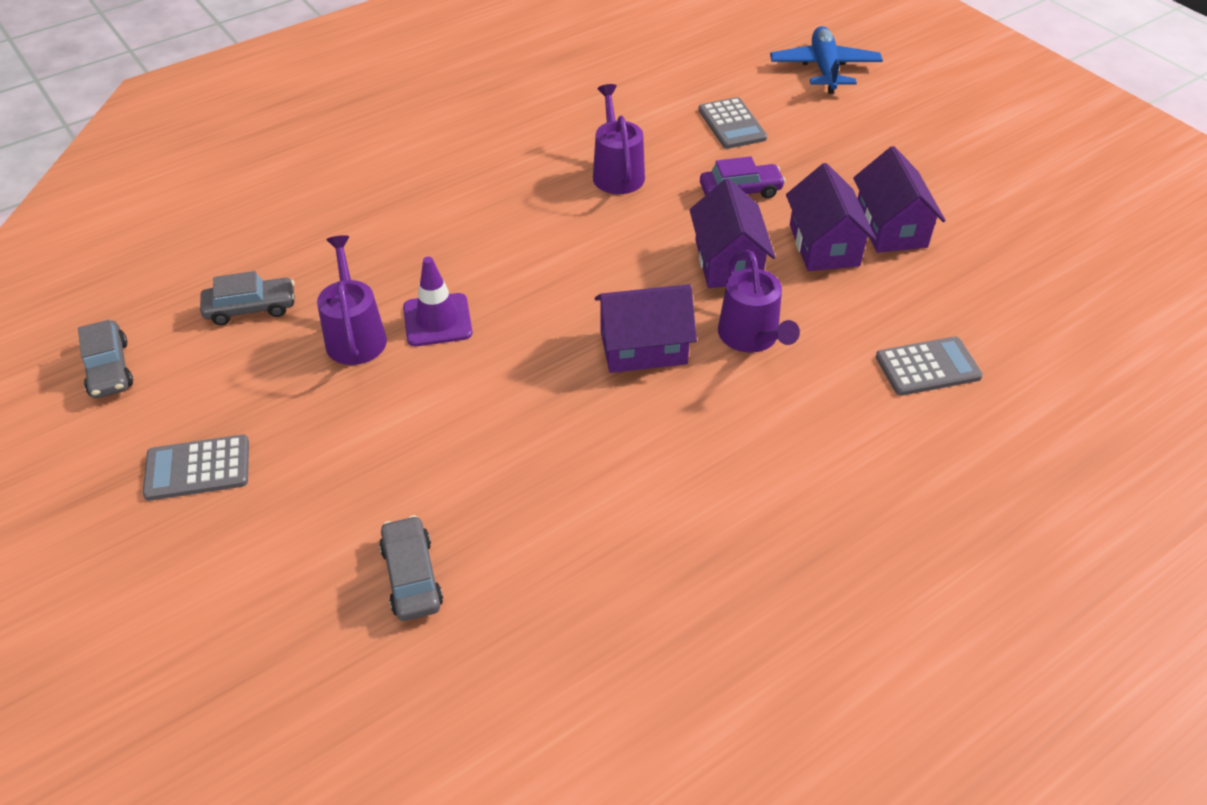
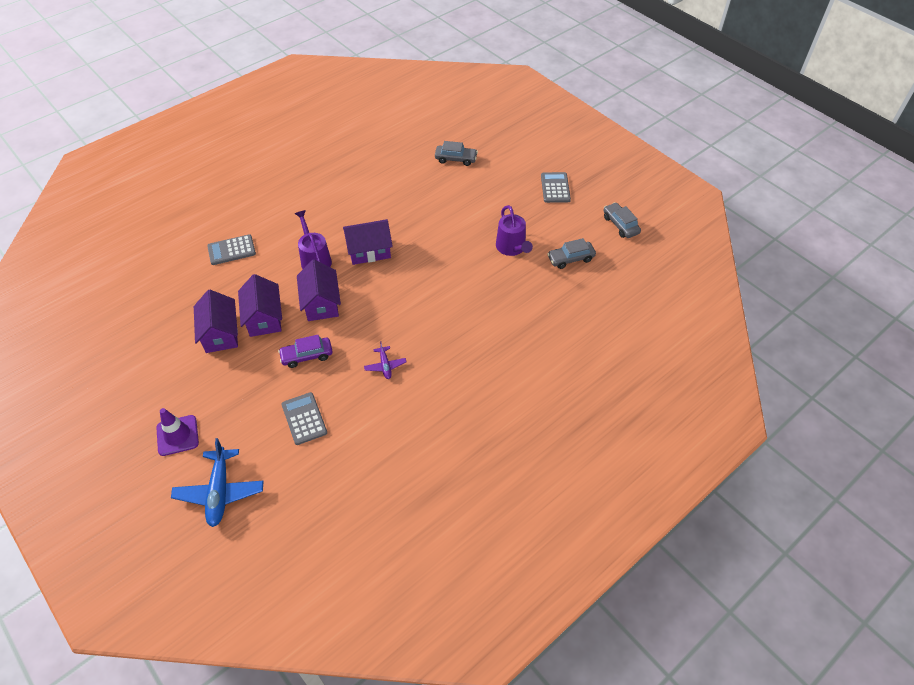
camera: 175 degrees right, 5 degrees up
grey calculator [142,435,249,501] -> grey calculator turned 75 degrees counterclockwise [541,172,571,203]
grey car [379,515,443,621] -> grey car turned 60 degrees counterclockwise [435,141,478,166]
purple traffic cone [403,257,472,346] -> purple traffic cone moved to [156,408,199,456]
purple watering can [593,84,645,194] -> purple plane [364,341,406,379]

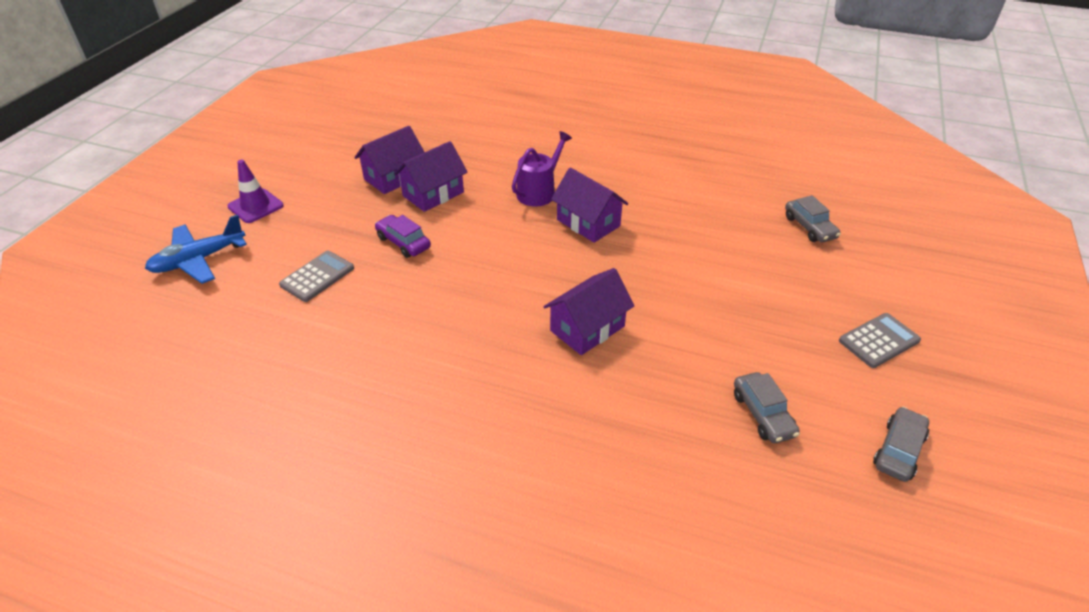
camera: 60 degrees right, 10 degrees down
grey calculator [207,234,256,265] -> none
purple house [297,260,341,321] -> purple house moved to [543,268,634,355]
purple plane [364,341,406,379] -> none
purple watering can [496,205,533,256] -> none
grey car [547,238,596,269] -> grey car turned 150 degrees counterclockwise [734,372,800,443]

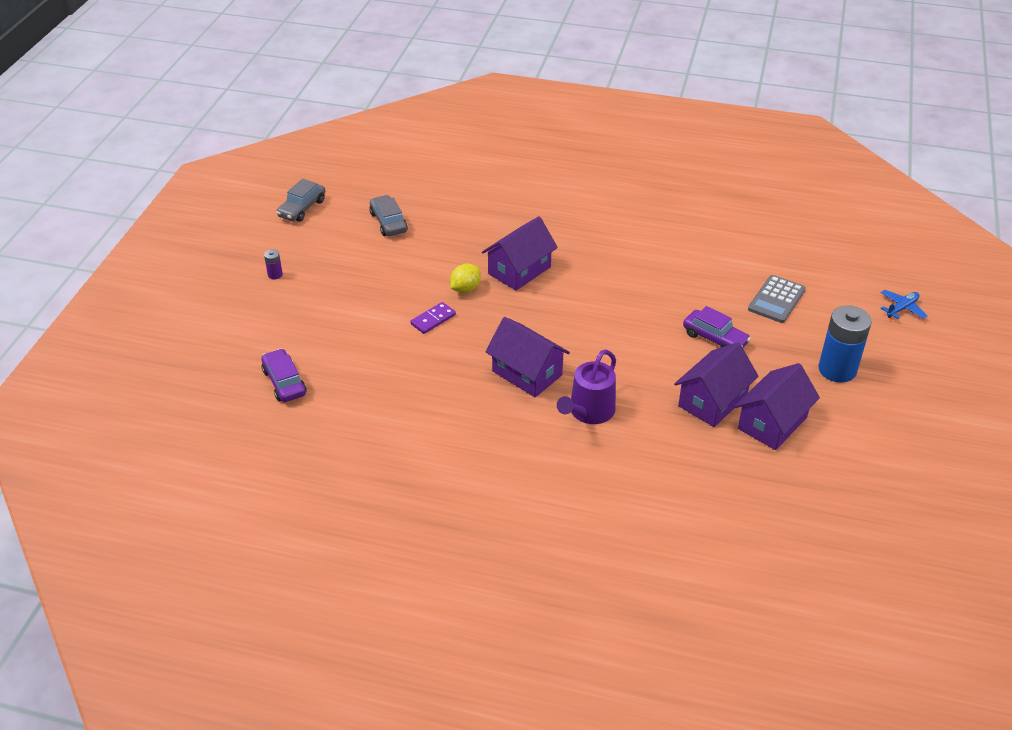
camera: 175 degrees right, 0 degrees up
blue plane [145,214,247,284] -> blue plane [880,290,928,319], size x0.53
purple traffic cone [228,160,284,223] -> none
grey car [785,195,841,242] -> purple car [261,348,306,402]
grey calculator [839,313,921,368] -> purple battery [264,249,283,280]
none -> purple domino [410,302,456,334]
none -> yellow lemon [450,264,481,293]
none -> blue battery [818,305,872,383]

